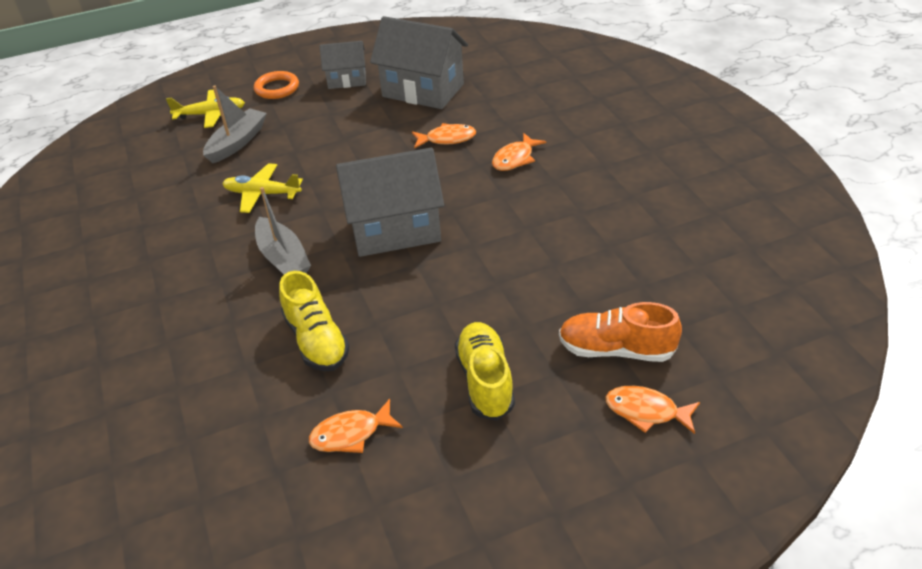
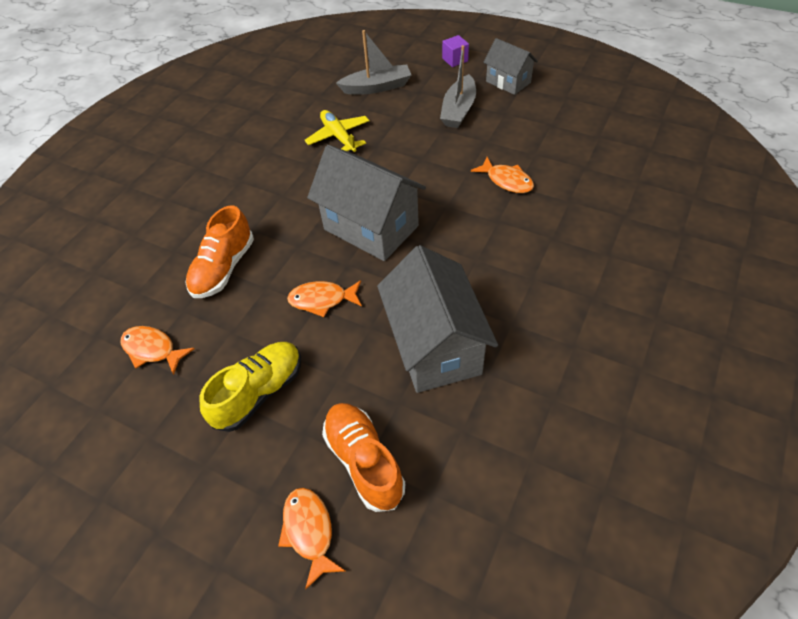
camera: 50 degrees right, 10 degrees up
yellow plane [166,90,245,128] -> none
orange ring [254,71,299,99] -> purple cube [442,35,469,67]
grey boat [255,187,311,275] -> grey boat moved to [440,45,476,128]
yellow shoe [279,271,350,371] -> orange shoe [185,205,254,298]
grey house [370,16,468,109] -> grey house moved to [377,245,498,393]
orange fish [492,133,546,171] -> orange fish moved to [287,280,362,317]

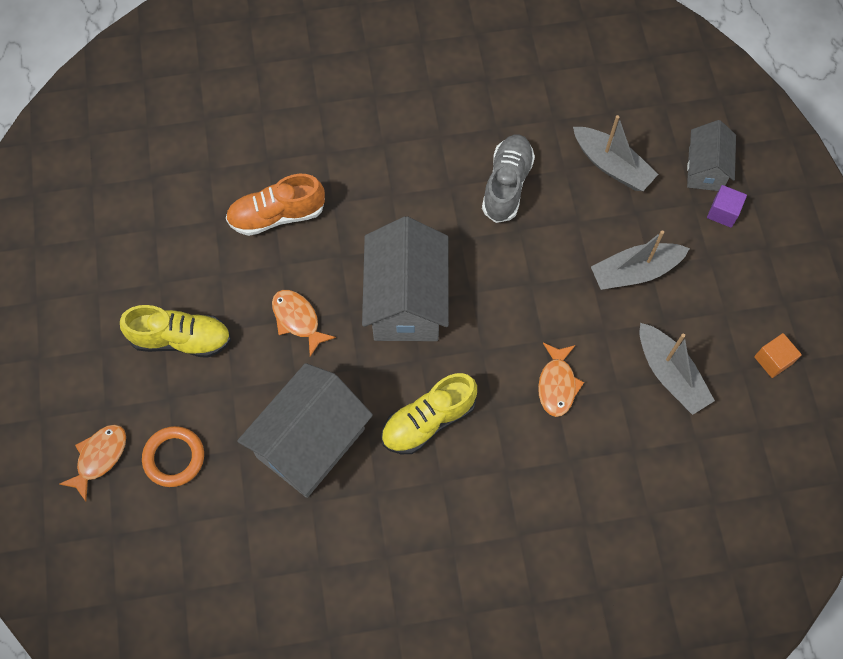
camera: 50 degrees right, 15 degrees up
orange fish [121,326,194,375] -> none
yellow plane [305,110,370,152] -> grey shoe [482,135,535,223]
orange shoe [322,403,405,512] -> orange ring [142,426,204,487]
grey house [483,38,538,95] -> grey house moved to [687,120,736,191]
none -> yellow shoe [381,373,477,454]
none -> grey boat [640,323,715,415]
none -> orange cube [754,333,802,378]

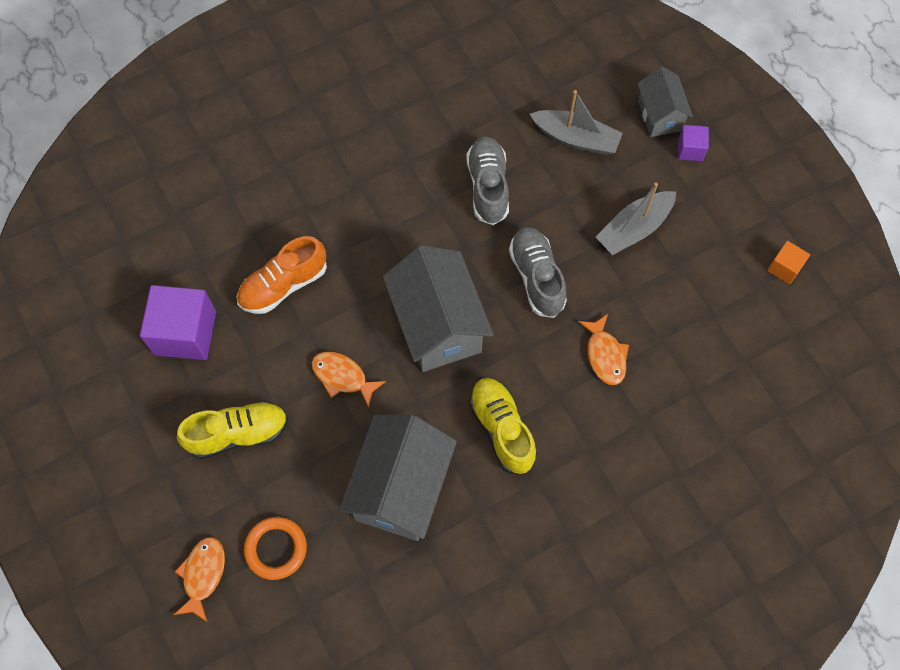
camera: 20 degrees left, 0 degrees up
yellow shoe [381,373,477,454] -> yellow shoe turned 120 degrees clockwise [469,378,537,474]
grey boat [640,323,715,415] -> none
none -> purple cube [140,285,216,360]
none -> grey shoe [509,227,567,318]

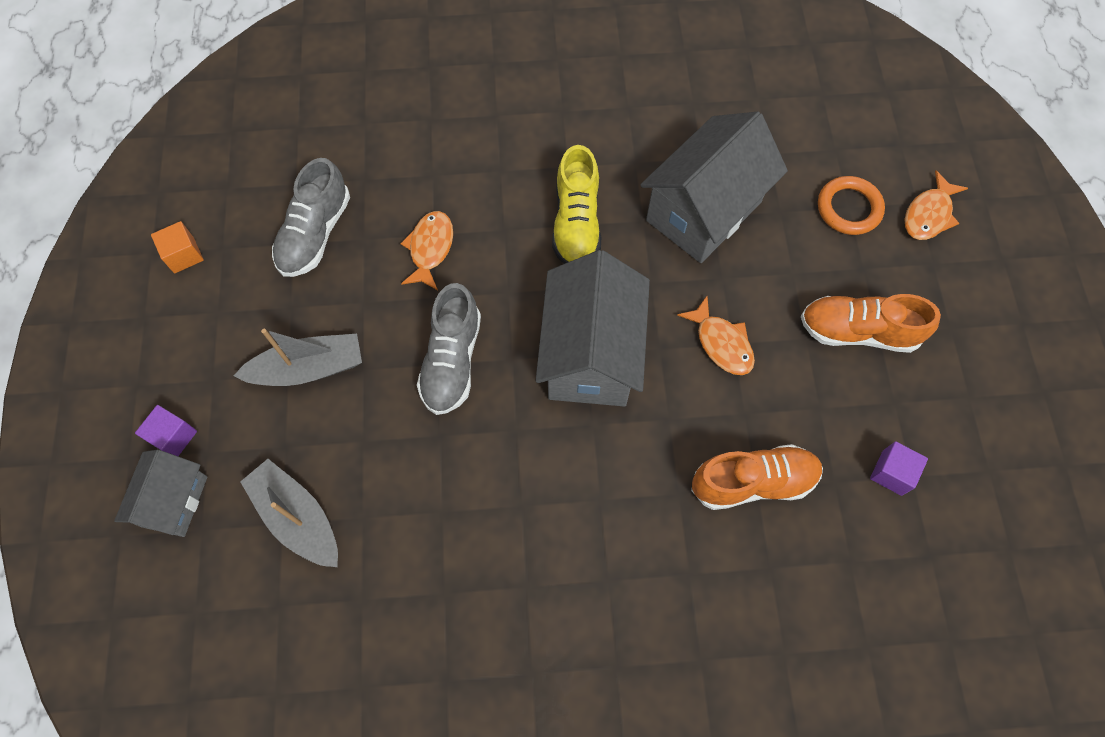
camera: 155 degrees left, 0 degrees up
purple cube [140,285,216,360] -> purple cube [870,441,928,496], size x0.50
yellow shoe [177,400,288,459] -> orange shoe [801,294,941,353]
grey shoe [466,136,509,225] -> grey shoe moved to [272,158,350,277]

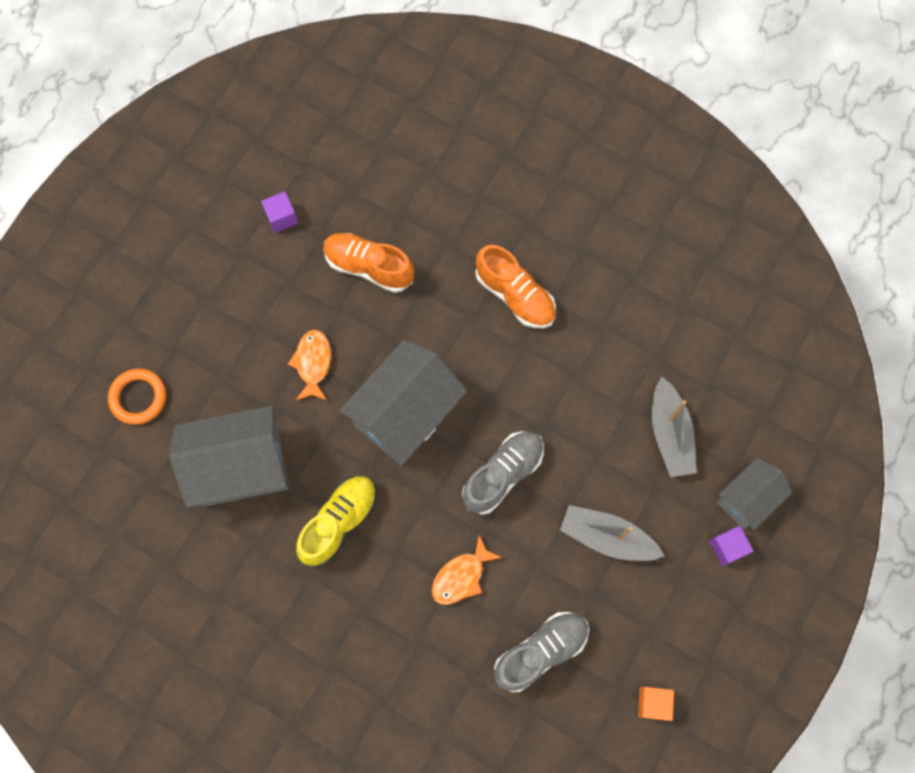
camera: 145 degrees left, 5 degrees up
orange shoe [801,294,941,353] -> orange shoe moved to [475,245,556,328]
orange fish [905,170,968,240] -> none

